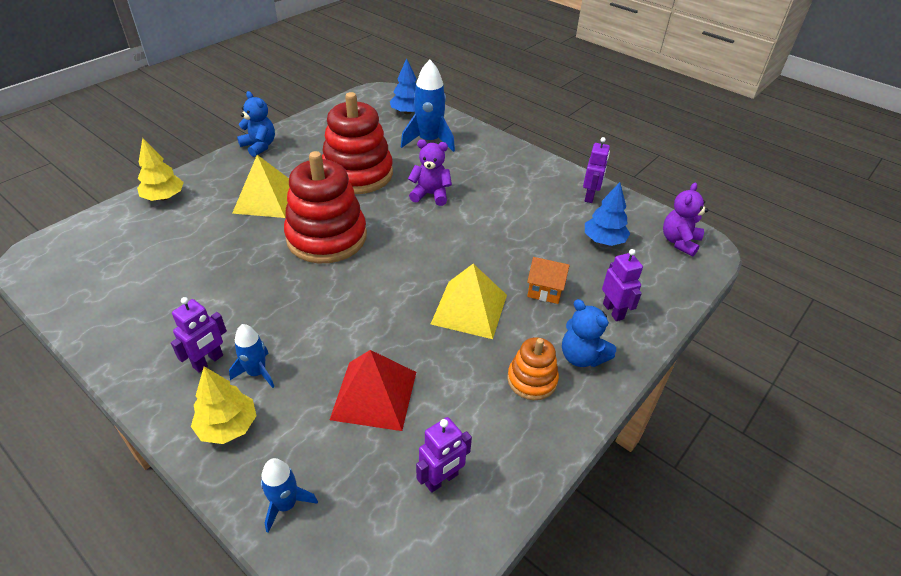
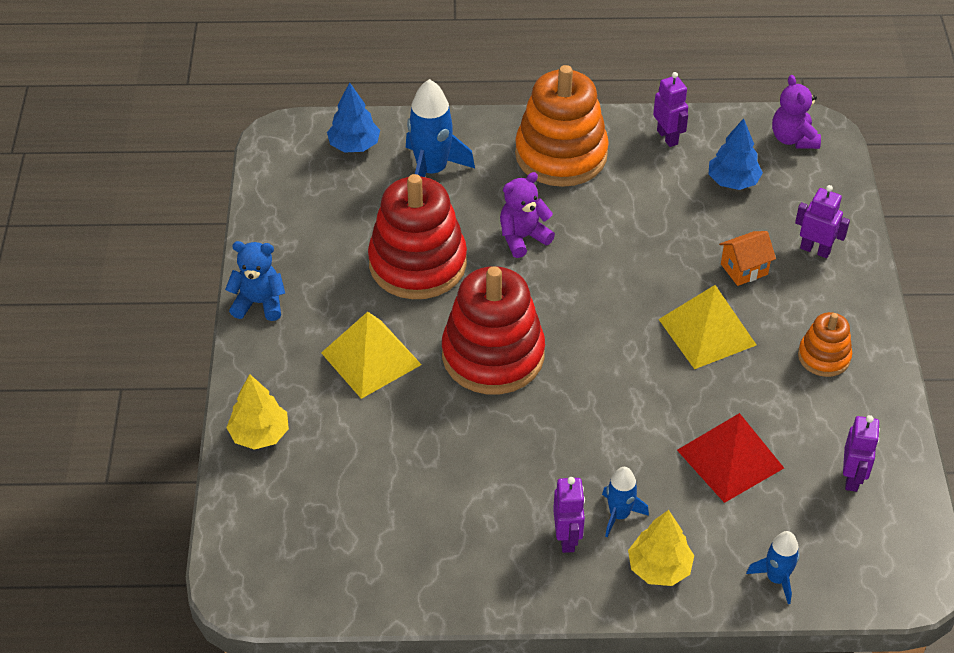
camera: 40 degrees left, 5 degrees up
blue teddy bear [562,299,616,367] -> none
none -> orange stacking toy [515,65,609,187]

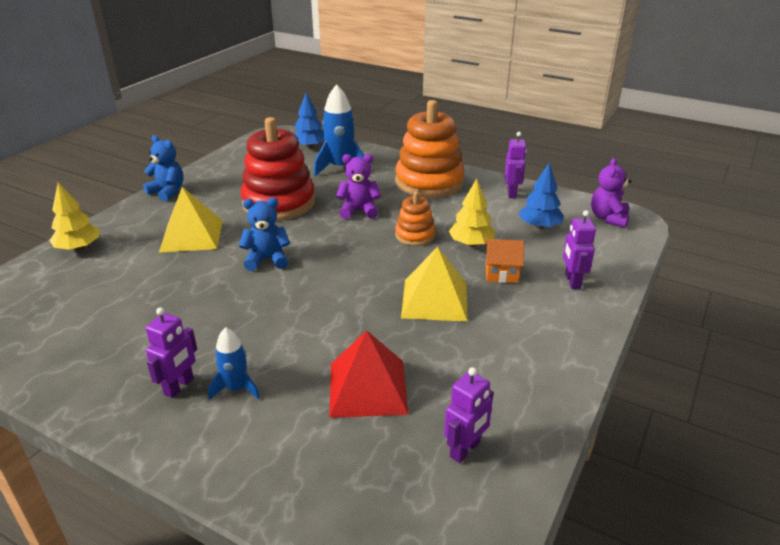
camera: 30 degrees right, 15 degrees down
red stacking toy [442,266,545,394] -> blue teddy bear [239,198,290,271]
yellow tree [628,510,694,586] -> yellow tree moved to [448,179,495,247]
blue rocket [746,531,800,604] -> none
purple robot [795,185,850,258] -> purple robot turned 150 degrees counterclockwise [563,210,596,289]
orange stacking toy [798,312,852,377] -> orange stacking toy moved to [395,191,435,246]

